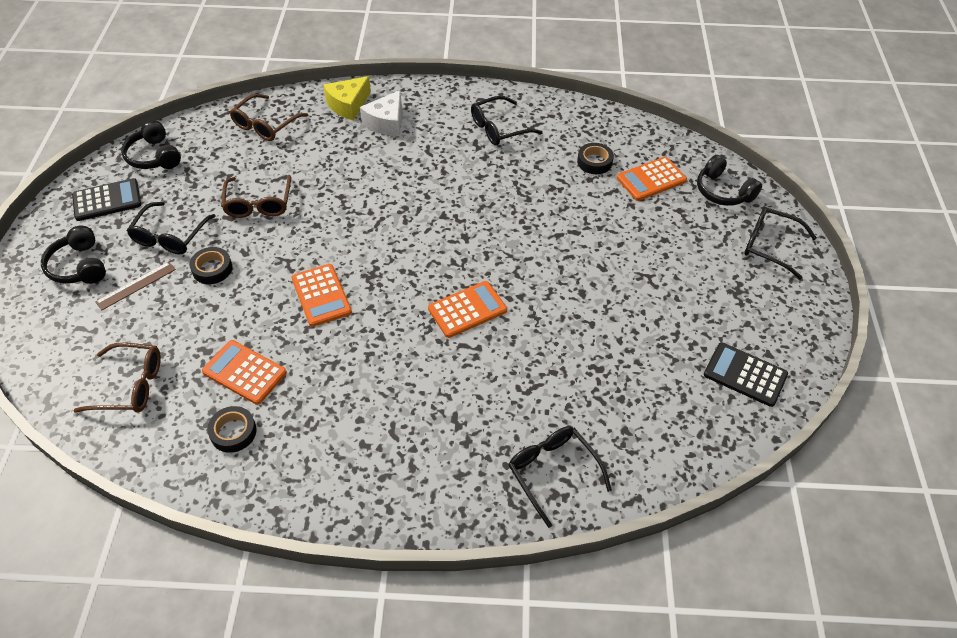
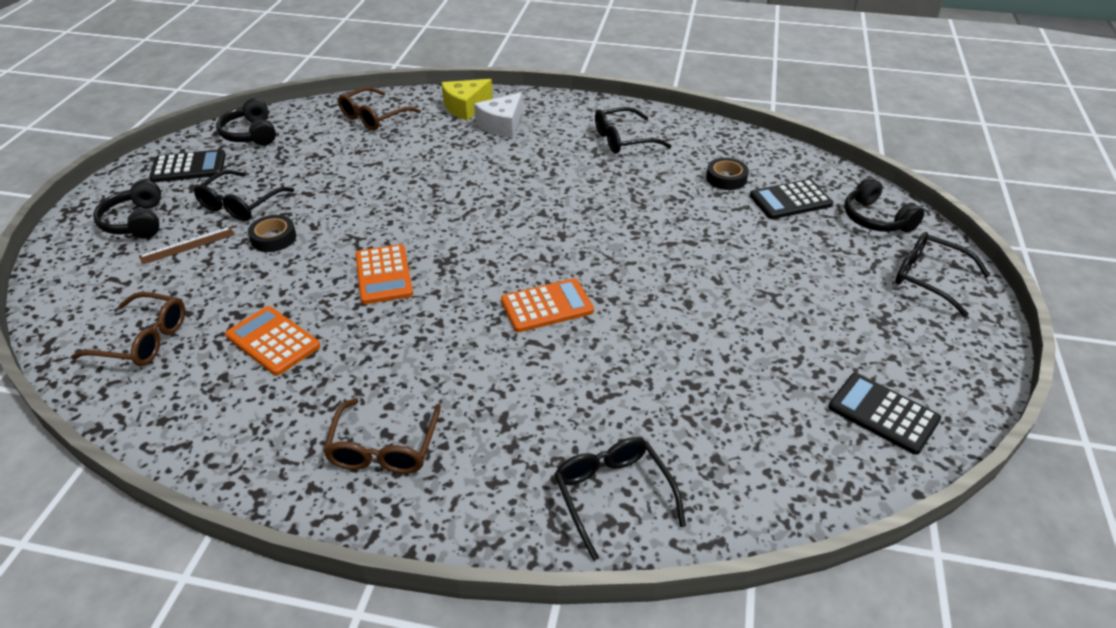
camera: 10 degrees right, 10 degrees down
black tape [207,406,257,453] -> none
brown glasses [221,175,291,218] -> brown glasses moved to [323,398,441,474]
orange calculator [617,157,687,201] -> black calculator [750,179,833,219]

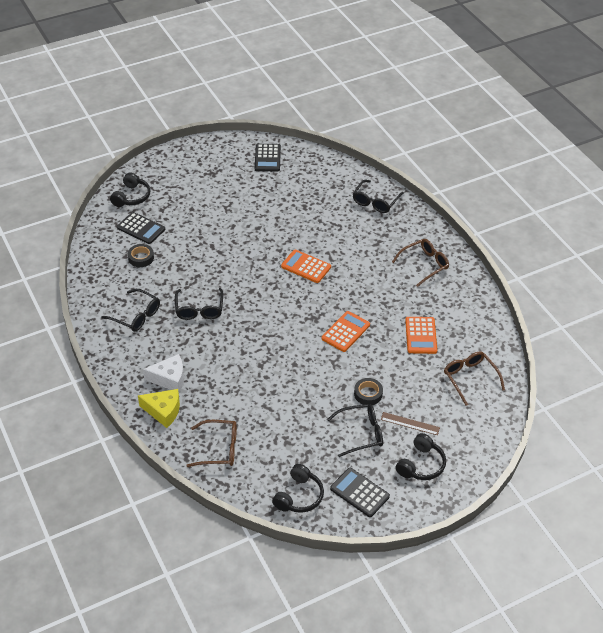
camera: 130 degrees left, 5 degrees up
black glasses [895,232,990,317] -> black glasses moved to [175,288,223,320]

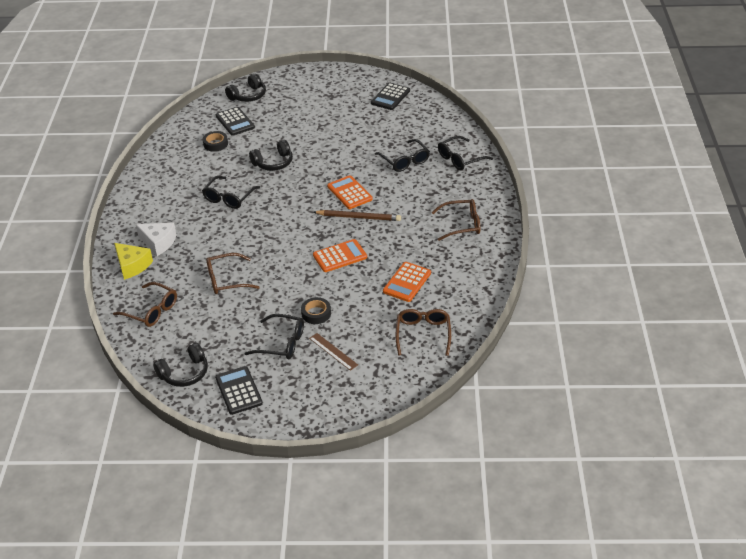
camera: 30 degrees right, 5 degrees down
black glasses [101,289,160,332] -> black glasses moved to [375,139,430,172]
black headphones [395,433,446,480] -> black headphones moved to [249,140,293,171]
none -> brown glasses [206,253,260,294]
none -> brown pencil [314,210,401,221]

